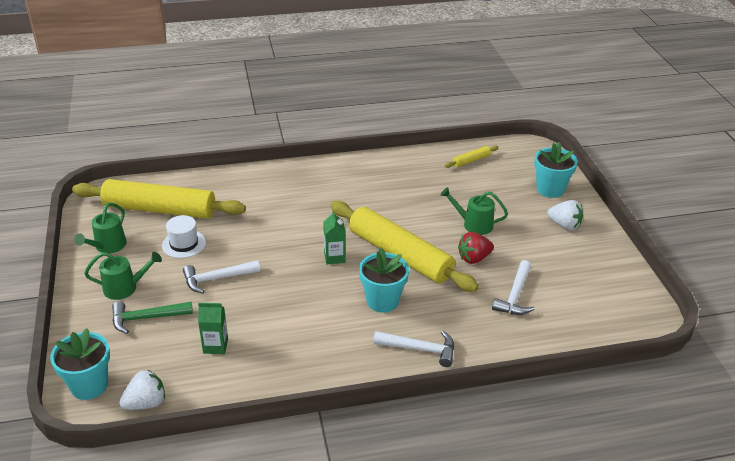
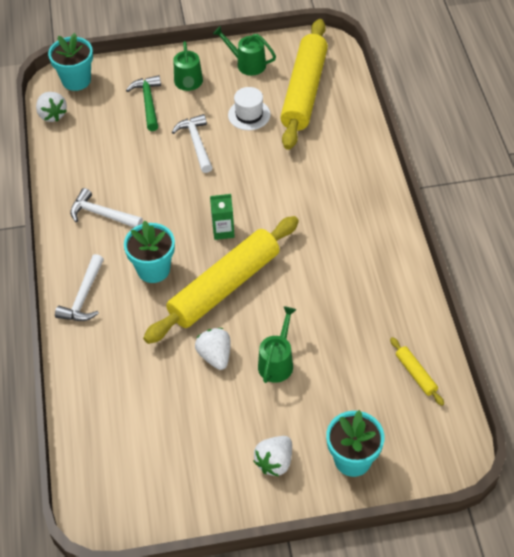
camera: 95 degrees right, 15 degrees up
green carton [198,303,228,354] -> none
red strawberry [458,232,494,264] -> white strawberry [195,328,231,370]
white hammer [492,260,534,315] -> white hammer moved to [70,188,143,227]

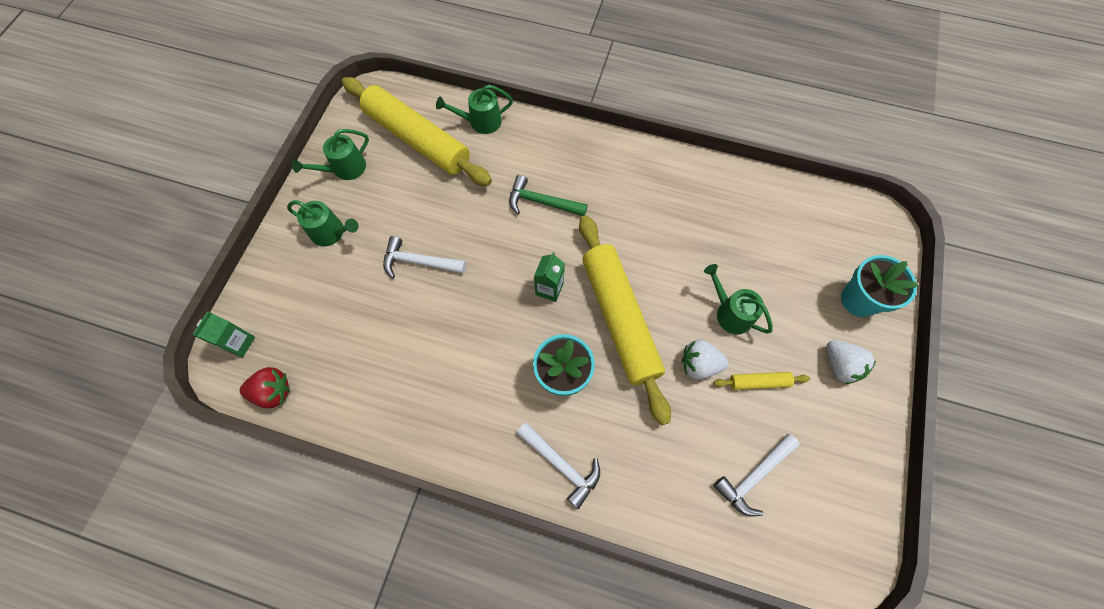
camera: 65 degrees left, 15 degrees up
white strawberry [36,92,67,122] -> red strawberry [240,367,290,408]
turquoise flower pot [48,33,93,91] -> green carton [193,311,255,358]
white hammer [70,188,143,227] -> white hammer moved to [713,434,800,516]
green hammer [126,75,161,131] -> green hammer moved to [509,175,588,216]
white hat [228,87,271,130] -> none
yellow rolling pin [390,337,444,406] -> yellow rolling pin moved to [713,372,810,390]
none -> green watering can [436,85,513,134]

